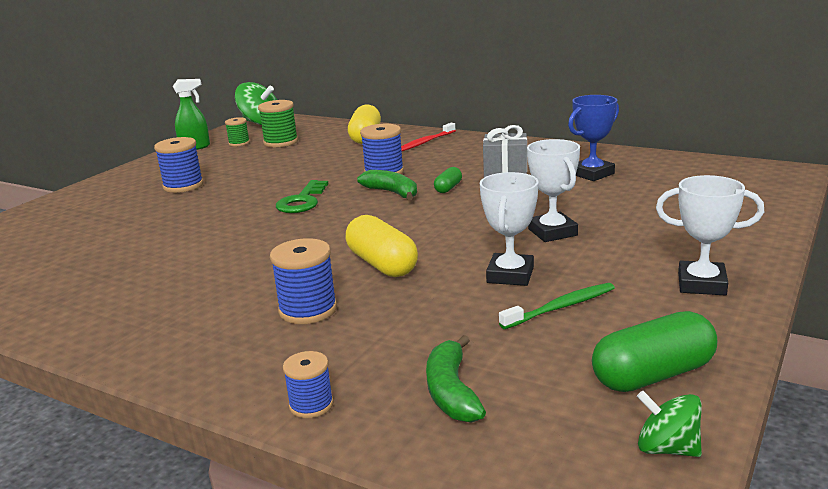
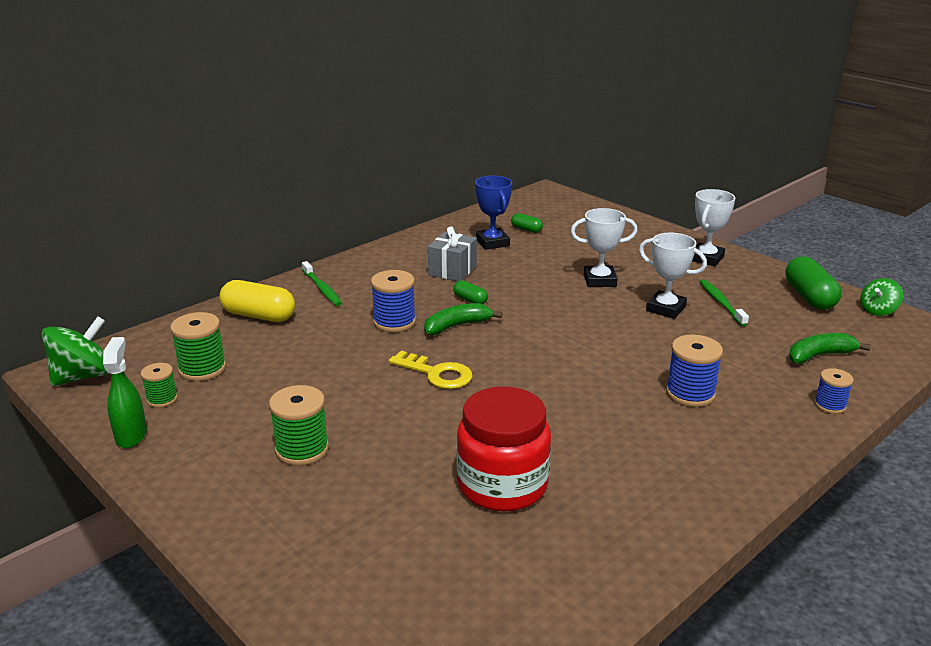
camera: 75 degrees left, 5 degrees up
blue spool [154,137,204,193] -> green spool [269,385,329,466]
green key [276,180,328,213] -> yellow key [389,351,473,389]
yellow capsule [346,215,418,277] -> none
red toothbrush [401,123,456,151] -> green toothbrush [302,261,342,306]
green banana [426,335,486,423] -> green banana turned 150 degrees clockwise [789,333,871,364]
none -> red jar [457,386,551,512]
none -> green capsule [511,213,543,233]

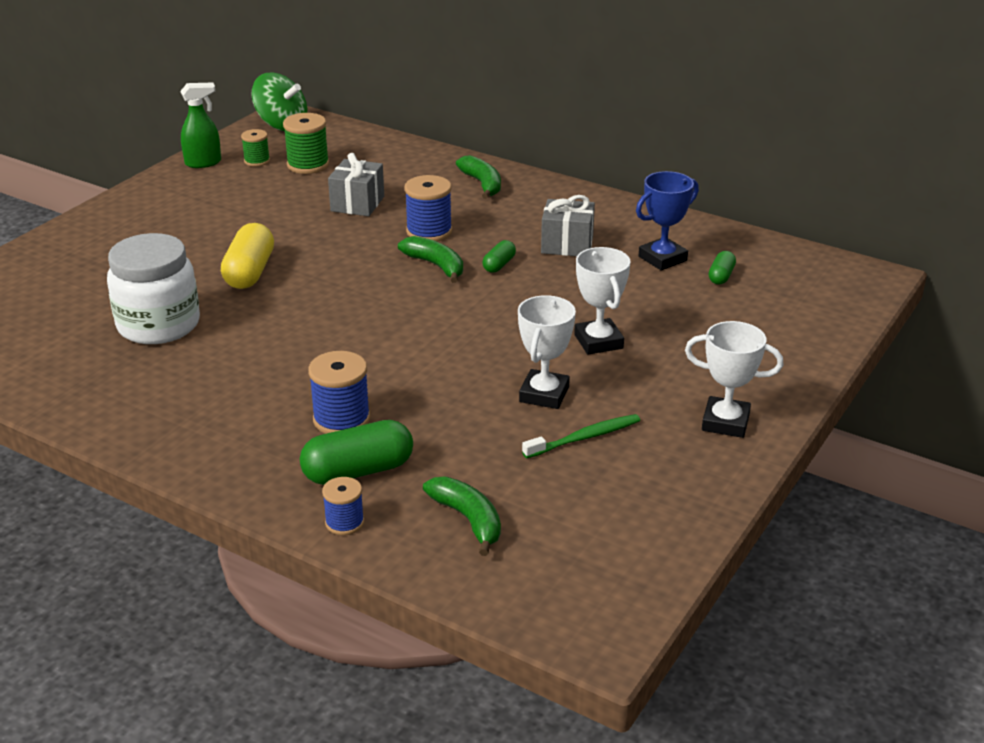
camera: 75 degrees right, 5 degrees up
yellow capsule [219,280,295,322] -> yellow capsule moved to [221,223,274,289]
green spool [269,385,329,466] -> none
green toothbrush [302,261,342,306] -> green banana [456,155,501,199]
yellow key [389,351,473,389] -> none
red jar [457,386,551,512] -> white jar [107,233,200,344]
green capsule [786,256,841,310] -> green capsule moved to [300,420,413,485]
green spinning top [860,278,904,316] -> none
none -> grey gift [328,153,384,216]

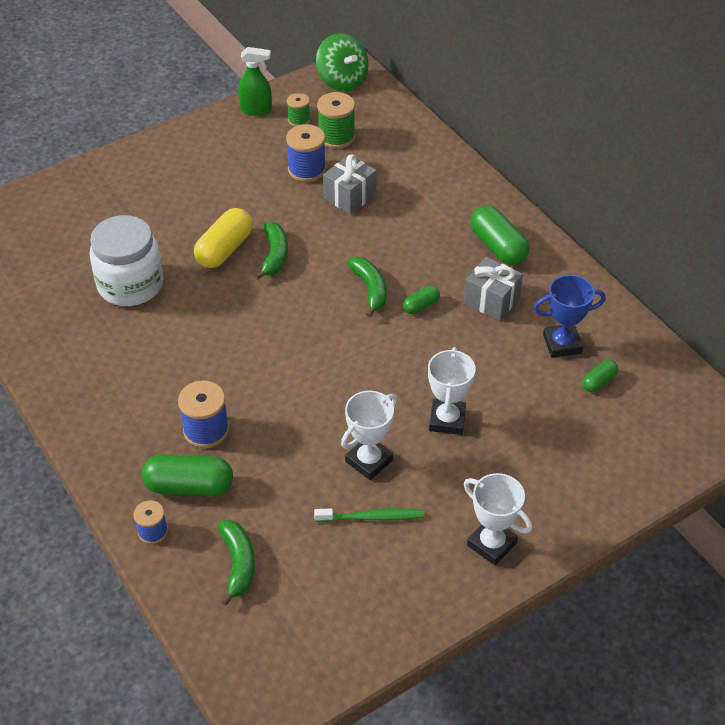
camera: 25 degrees right, 15 degrees up
blue spool [404,175,452,242] -> blue spool moved to [286,124,326,182]
green banana [456,155,501,199] -> green banana moved to [255,222,288,280]
none -> green capsule [470,206,530,265]

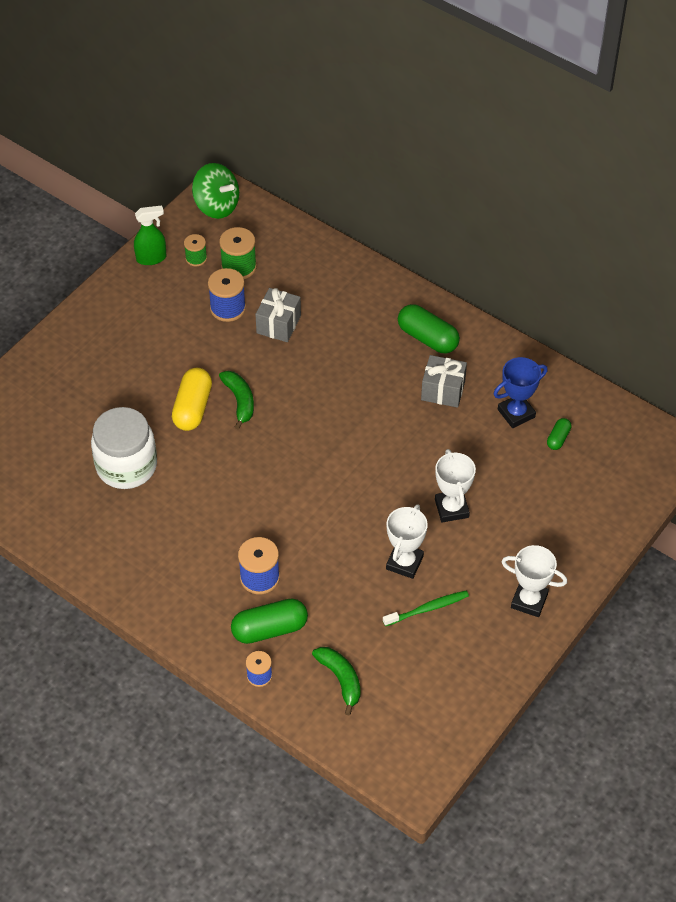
camera: 20 degrees left, 5 degrees up
green banana [347,257,387,317] -> none
green capsule [403,286,440,314] -> none

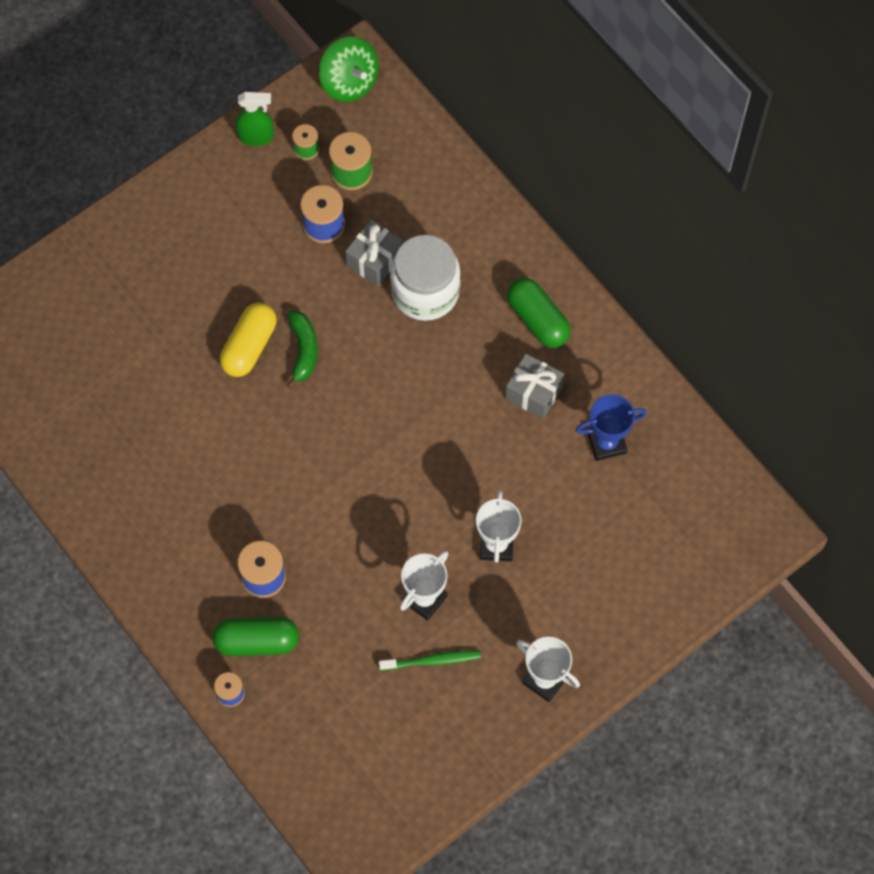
camera: 15 degrees right, 15 degrees up
white jar [91,407,157,489] -> white jar moved to [390,235,461,321]
green banana [312,647,361,715] -> none
green capsule [547,418,571,450] -> none

